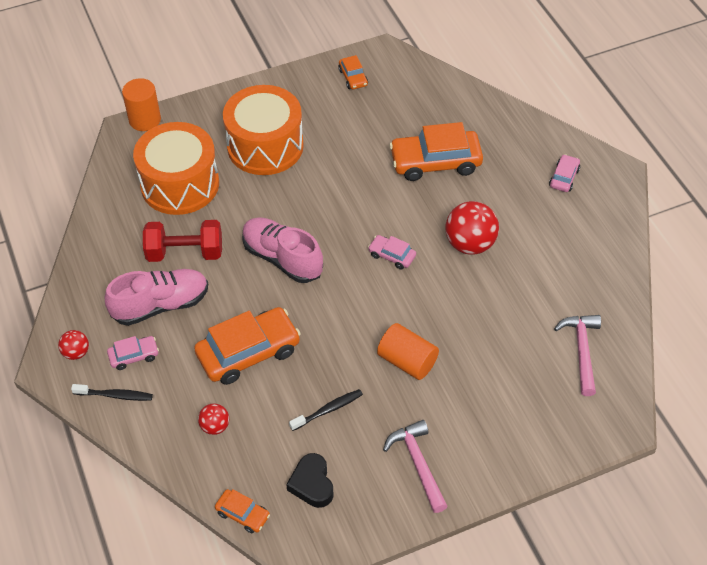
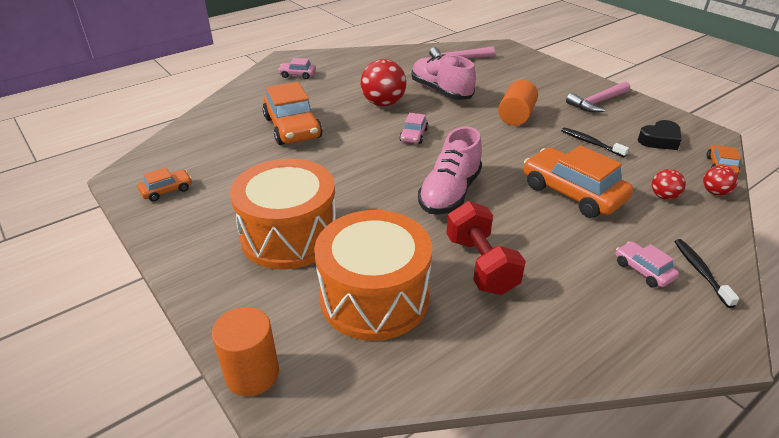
camera: 105 degrees left, 15 degrees down
red ball [58,330,89,360] -> red ball moved to [703,165,738,196]
pink shoe [105,269,208,326] -> pink shoe moved to [411,54,476,100]

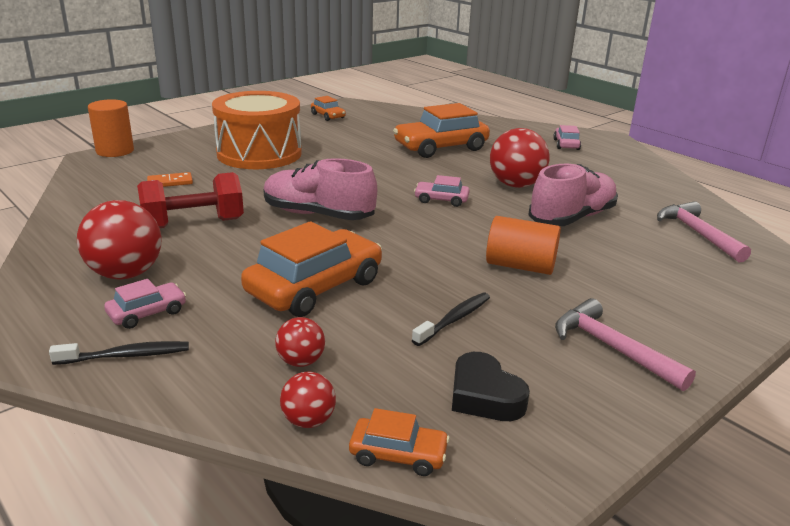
camera: 85 degrees right, 10 degrees down
orange drum [314,210,432,341] -> orange domino [147,172,193,187]
none -> red ball [77,200,162,280]

